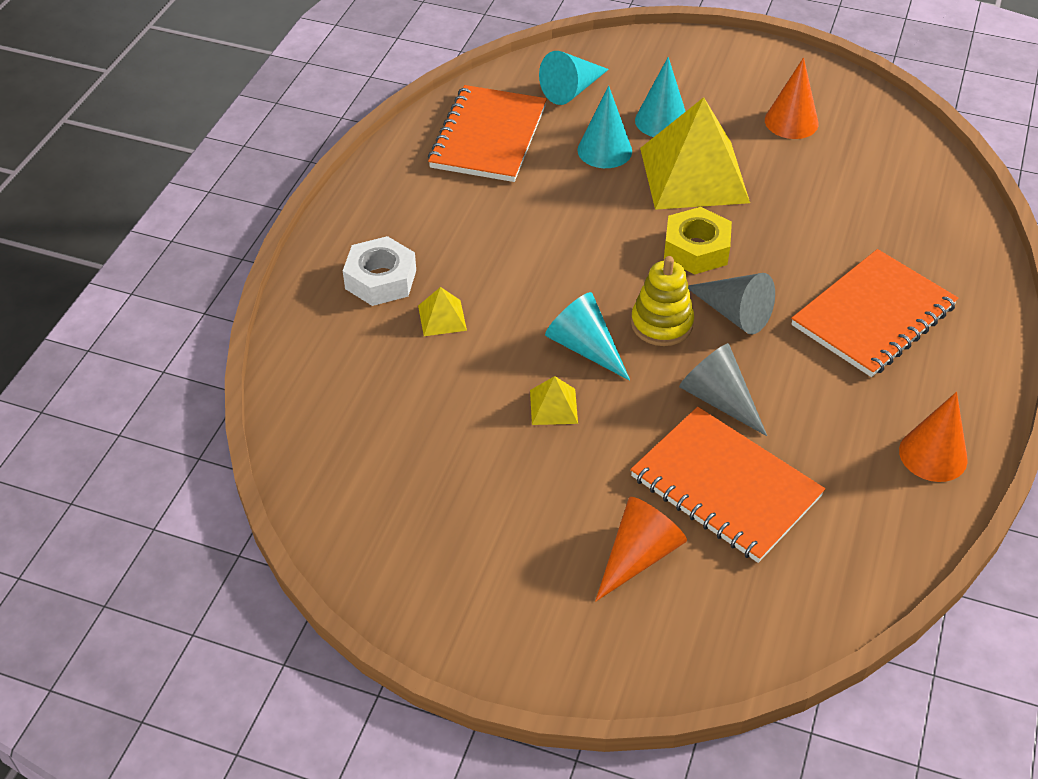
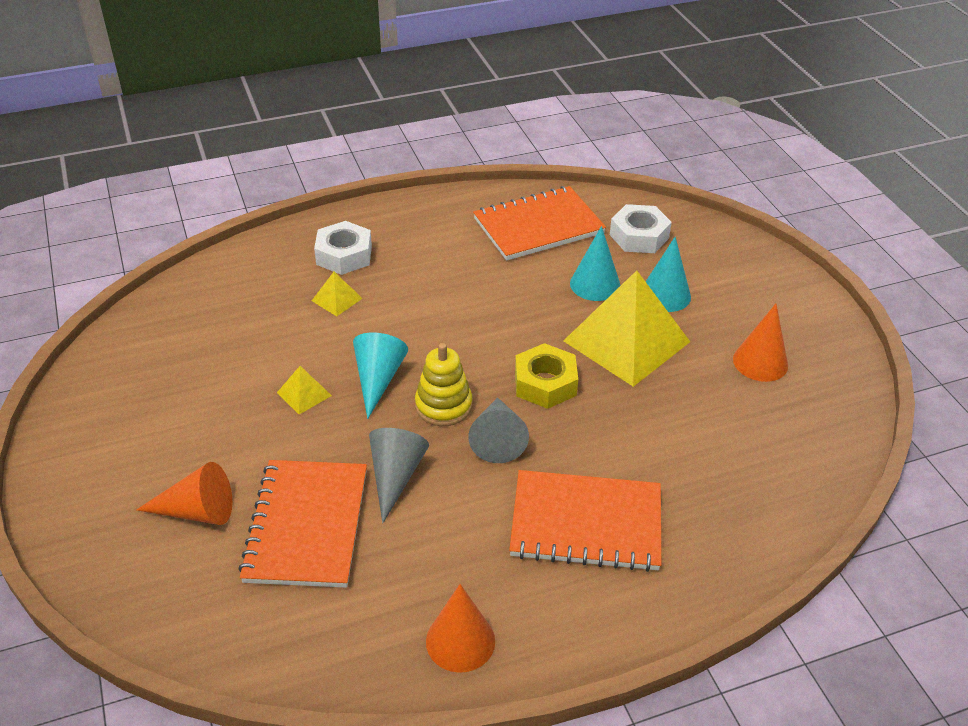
camera: 50 degrees right, 5 degrees down
turquoise cone [539,51,609,105] -> white nut [610,204,672,253]

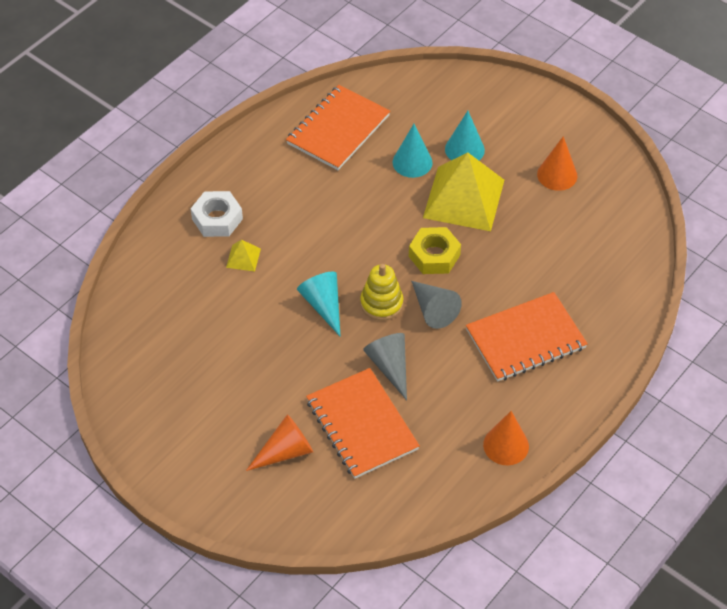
camera: 30 degrees left, 10 degrees up
yellow pyramid [277,366,332,414] -> none
white nut [610,204,672,253] -> none

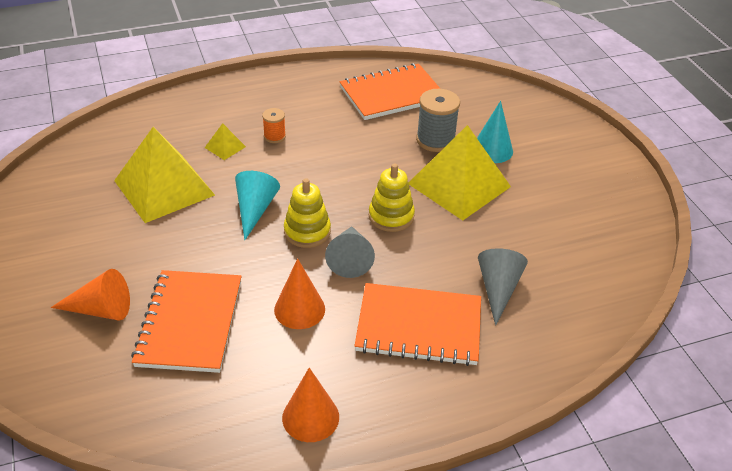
camera: 30 degrees right, 10 degrees down
white nut [191,191,243,237] -> none
grey cone [363,333,407,400] -> grey cone moved to [478,248,528,326]
turquoise cone [393,124,433,178] -> grey spool [416,89,460,152]
yellow nut [409,227,461,274] -> yellow stacking toy [369,163,415,232]
orange cone [537,136,577,191] -> orange cone moved to [274,258,325,329]
none -> yellow pyramid [114,127,215,223]
none -> orange spool [262,108,286,143]

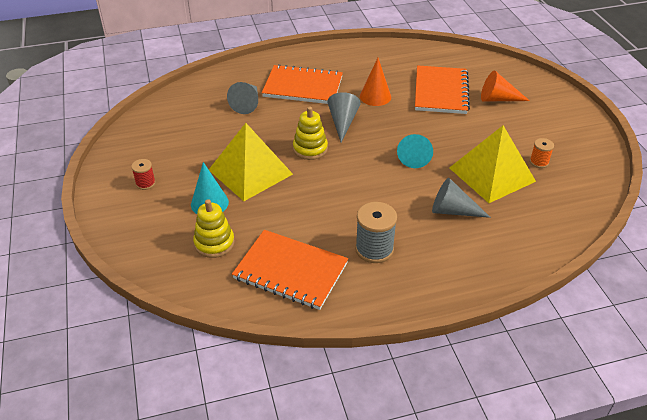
camera: 175 degrees left, 0 degrees up
yellow pyramid [205,123,246,160] -> grey cone [432,178,491,218]
orange spool [262,108,286,143] -> orange spool moved to [530,138,554,168]
orange cone [282,368,339,442] -> none
yellow stacking toy [284,178,331,248] -> yellow stacking toy moved to [193,199,235,258]
orange notebook [340,63,440,120] -> orange notebook turned 45 degrees clockwise [232,230,348,310]
grey spool [416,89,460,152] -> grey spool moved to [355,202,397,263]
none -> red spool [131,159,156,190]

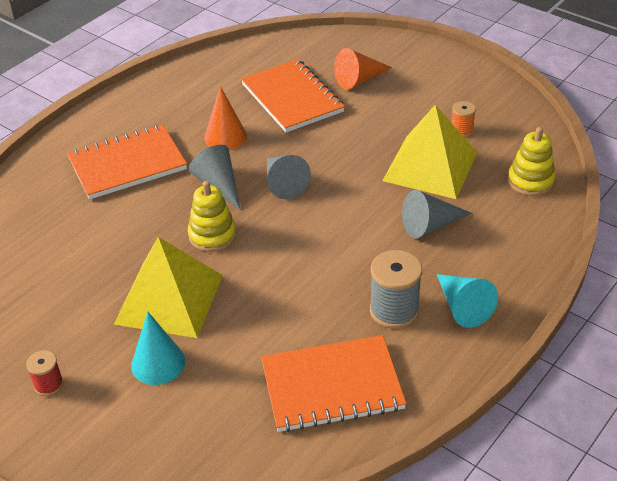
camera: 35 degrees left, 0 degrees up
yellow stacking toy [193,199,235,258] -> yellow stacking toy moved to [508,127,556,196]
grey cone [227,82,258,114] -> grey cone moved to [267,155,311,199]
turquoise cone [397,134,433,168] -> turquoise cone moved to [437,274,498,328]

